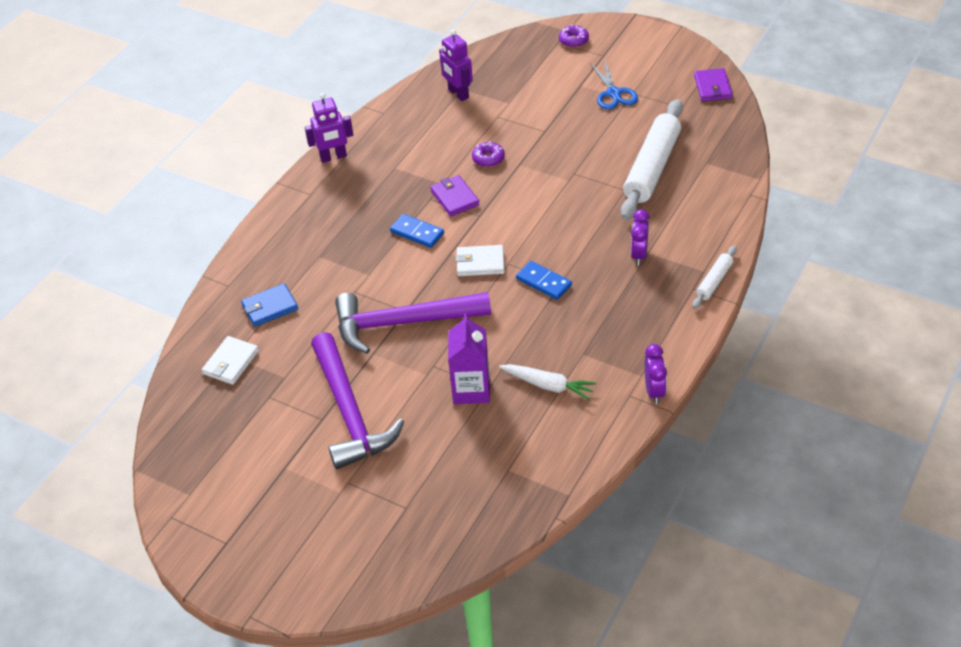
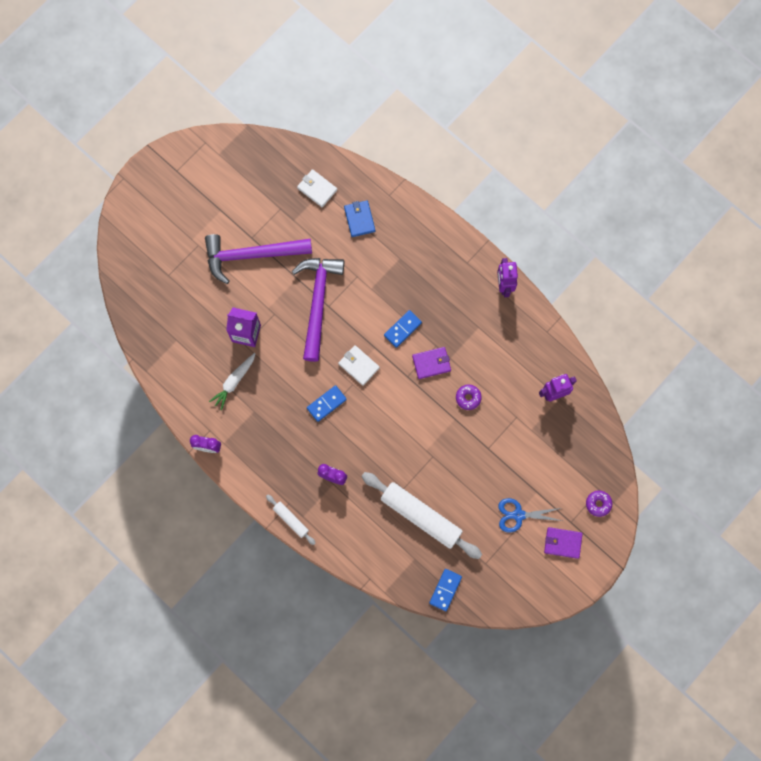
camera: 100 degrees right, 30 degrees up
white wallet [455,245,505,276] -> white wallet turned 60 degrees counterclockwise [338,345,380,386]
purple wallet [694,68,733,101] -> purple wallet moved to [544,527,582,559]
none -> blue domino [429,569,462,611]

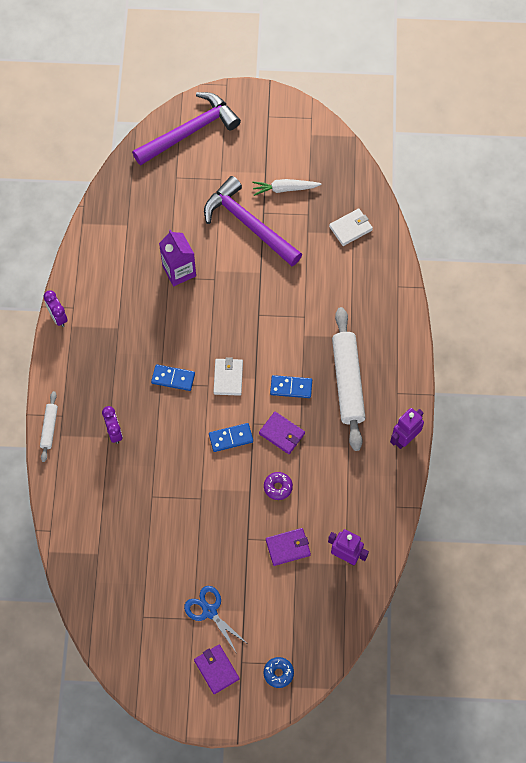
camera: 50 degrees right, 10 degrees down
white carrot [209,353,256,410] -> white carrot moved to [252,179,322,196]
purple hammer [292,258,344,362] -> purple hammer moved to [132,92,241,165]
white wallet [297,169,337,207] -> white wallet turned 60 degrees clockwise [329,208,373,246]
blue wallet [344,200,375,237] -> none
white rolling pin [361,472,482,559] -> white rolling pin moved to [332,307,366,451]
blue domino [429,569,462,611] -> blue domino moved to [209,423,253,452]
purple donut [586,490,612,517] -> blue donut [264,657,294,688]
none -> purple wallet [266,528,311,566]

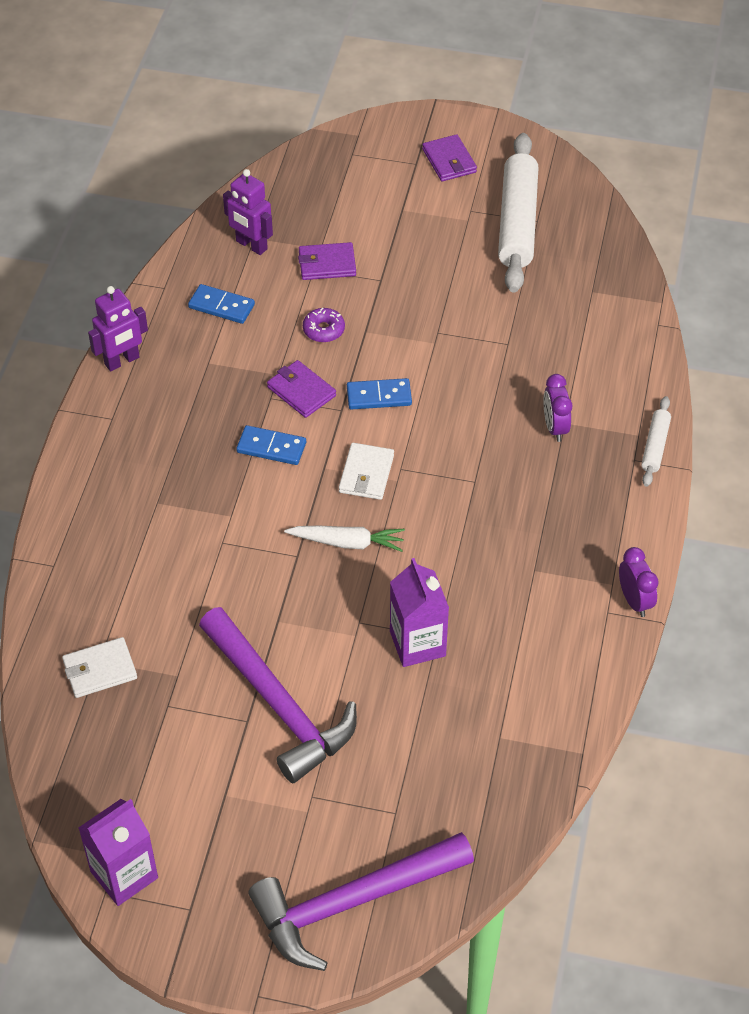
camera: 170 degrees left, 15 degrees down
blue domino [151,364,195,391] -> blue domino moved to [188,284,255,324]
blue scissors [184,586,249,652] -> none
white carrot [252,179,322,196] -> white carrot moved to [284,526,405,552]
blue donut [264,657,294,688] -> none
white rolling pin [332,307,366,451] -> white rolling pin moved to [498,133,538,293]
none -> purple carton [78,799,158,906]

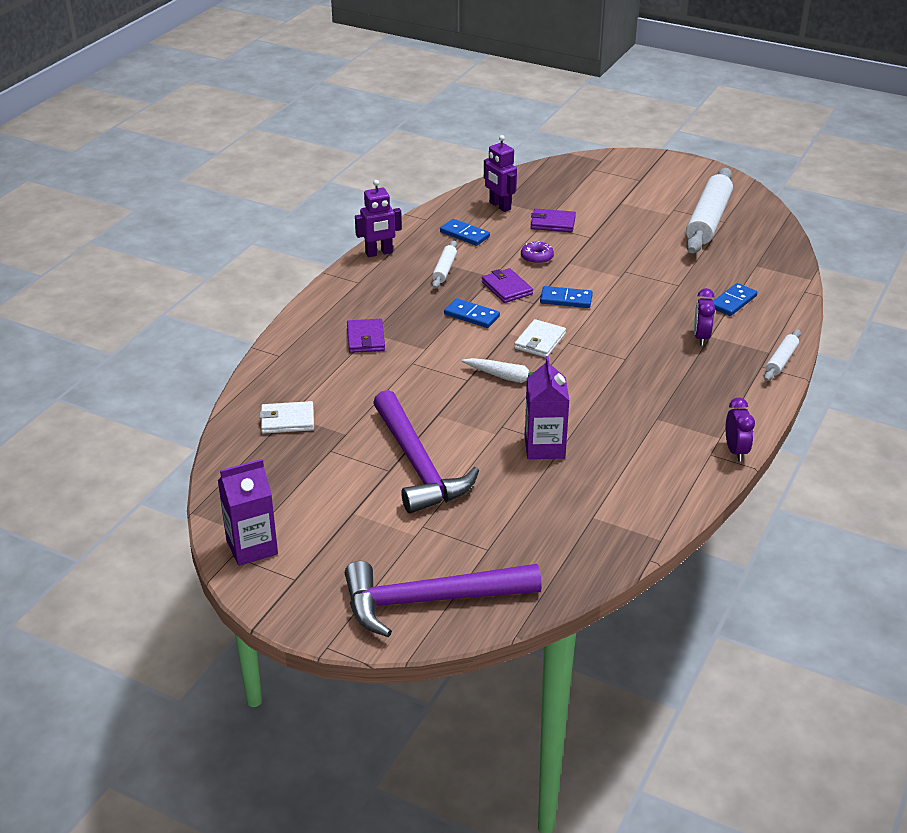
camera: 15 degrees right, 15 degrees down
purple wallet [422,134,477,181] -> purple wallet moved to [347,319,385,353]
none -> white rolling pin [432,241,457,288]
none -> blue domino [713,283,757,316]

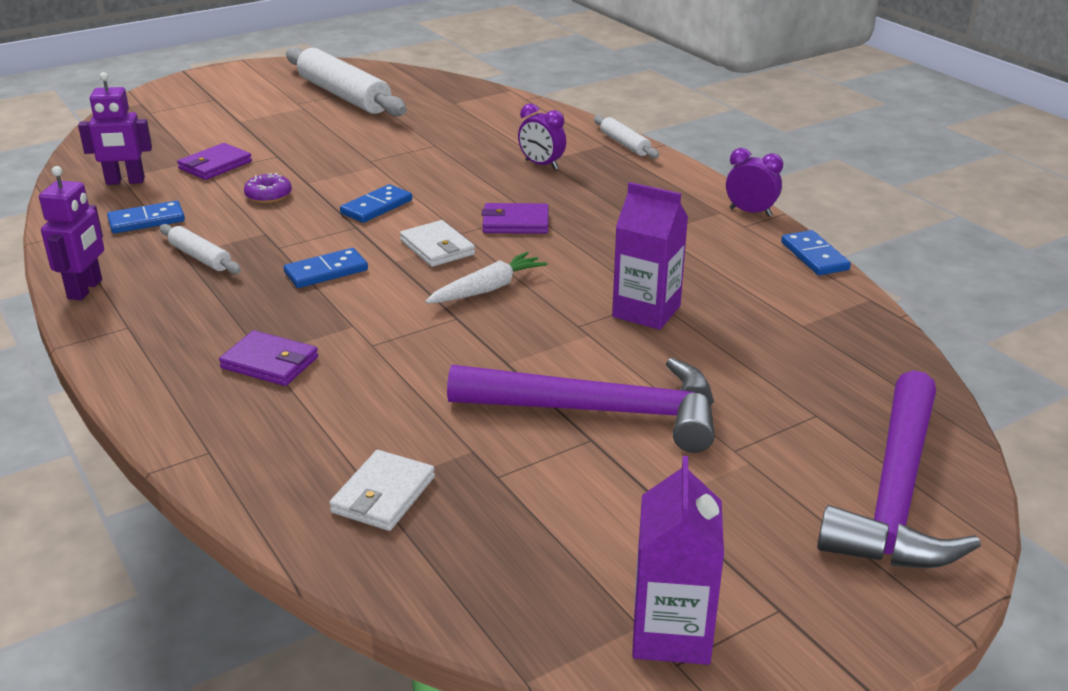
camera: 60 degrees left, 5 degrees down
purple wallet [482,268,533,303] -> purple wallet moved to [481,203,549,234]
blue domino [713,283,757,316] -> blue domino moved to [781,230,851,275]

